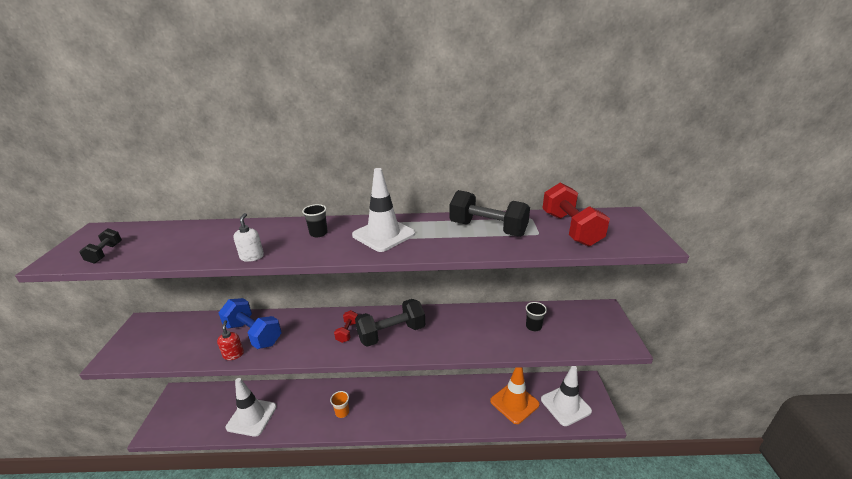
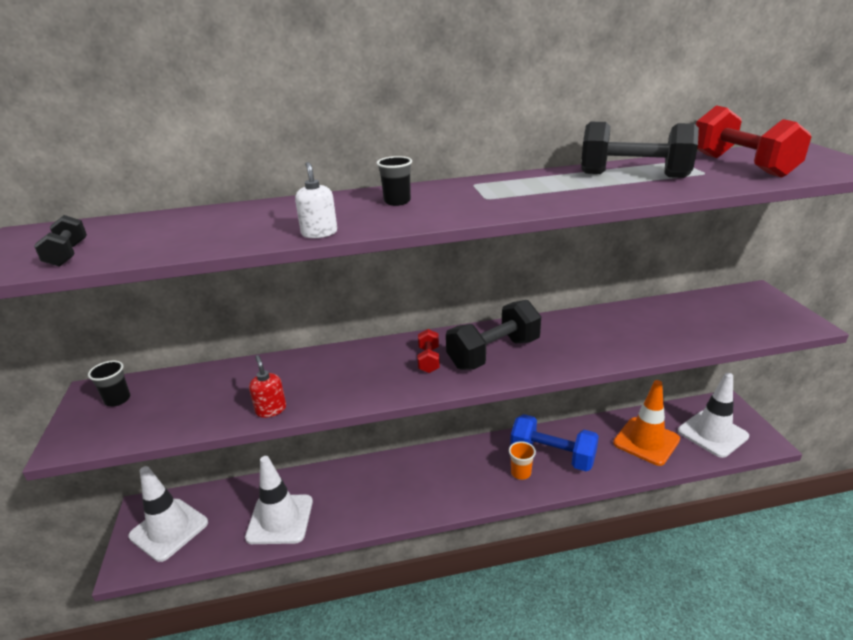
camera: 10 degrees left, 0 degrees up
blue dumbbell [219,298,282,349] -> blue dumbbell moved to [510,414,599,471]
orange cup [330,391,349,418] -> orange cup moved to [509,441,536,480]
white traffic cone [352,168,415,252] -> white traffic cone moved to [128,466,208,562]
black cup [526,302,547,331] -> black cup moved to [88,361,130,406]

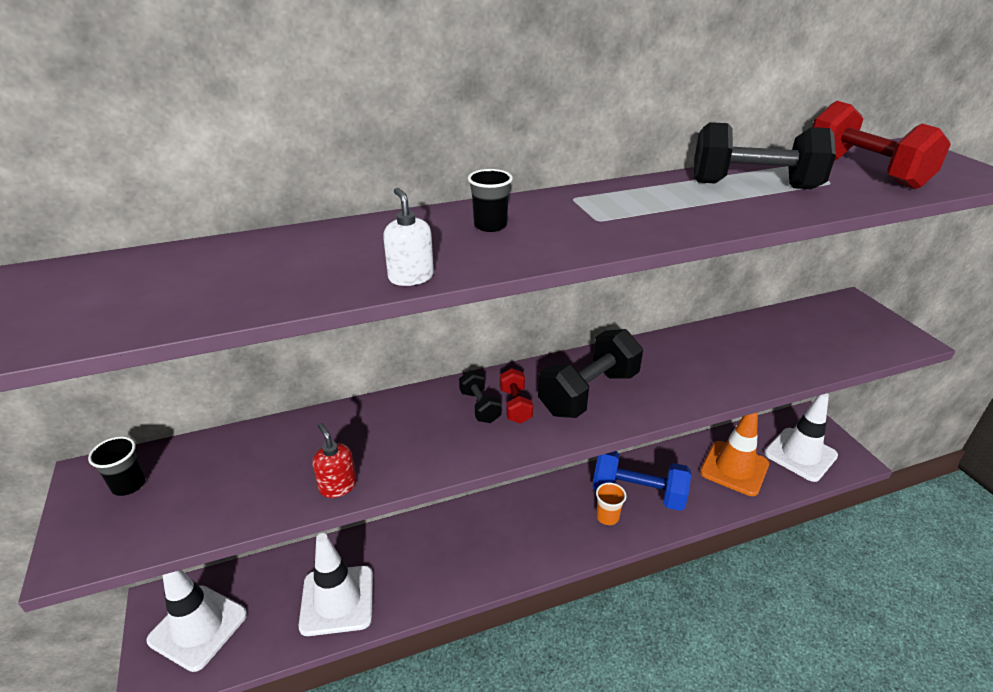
camera: 10 degrees left, 5 degrees up
black dumbbell [34,215,87,267] -> black dumbbell moved to [459,370,502,423]

